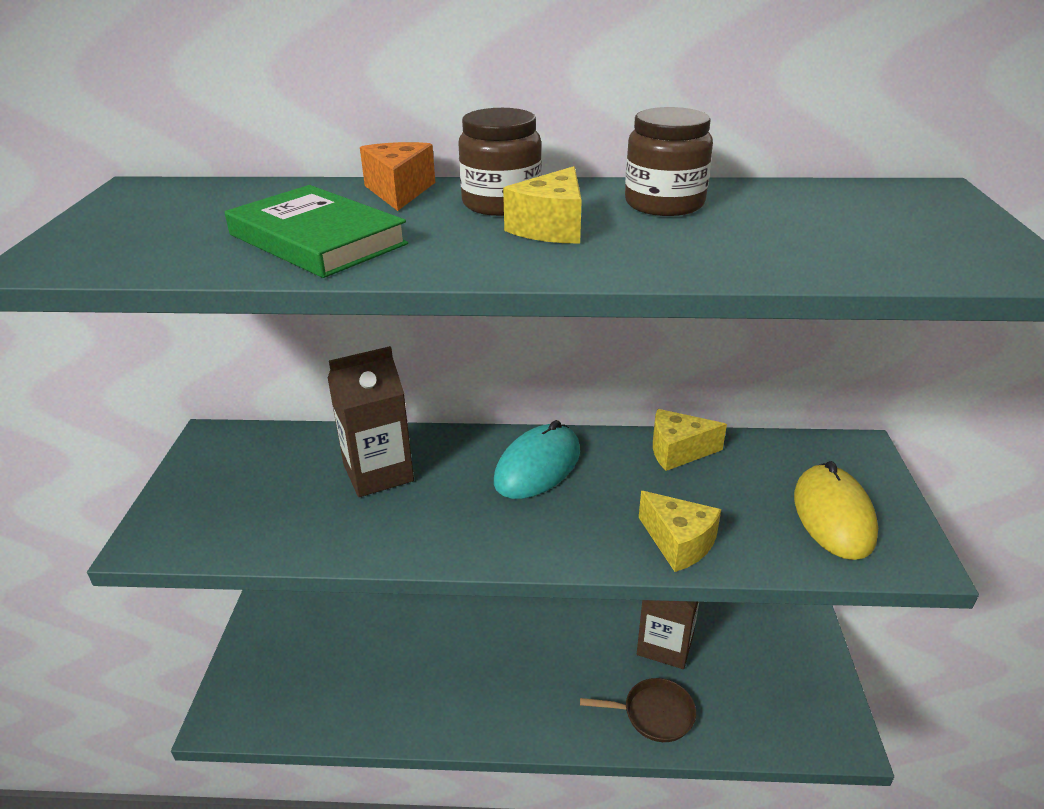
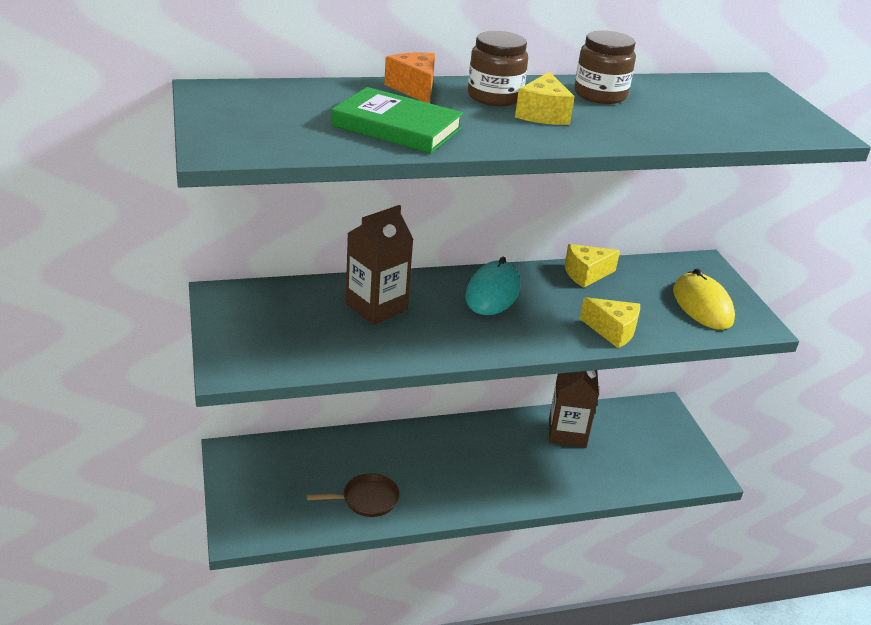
camera: 20 degrees left, 0 degrees up
brown pan [580,678,696,742] -> brown pan moved to [307,473,399,517]

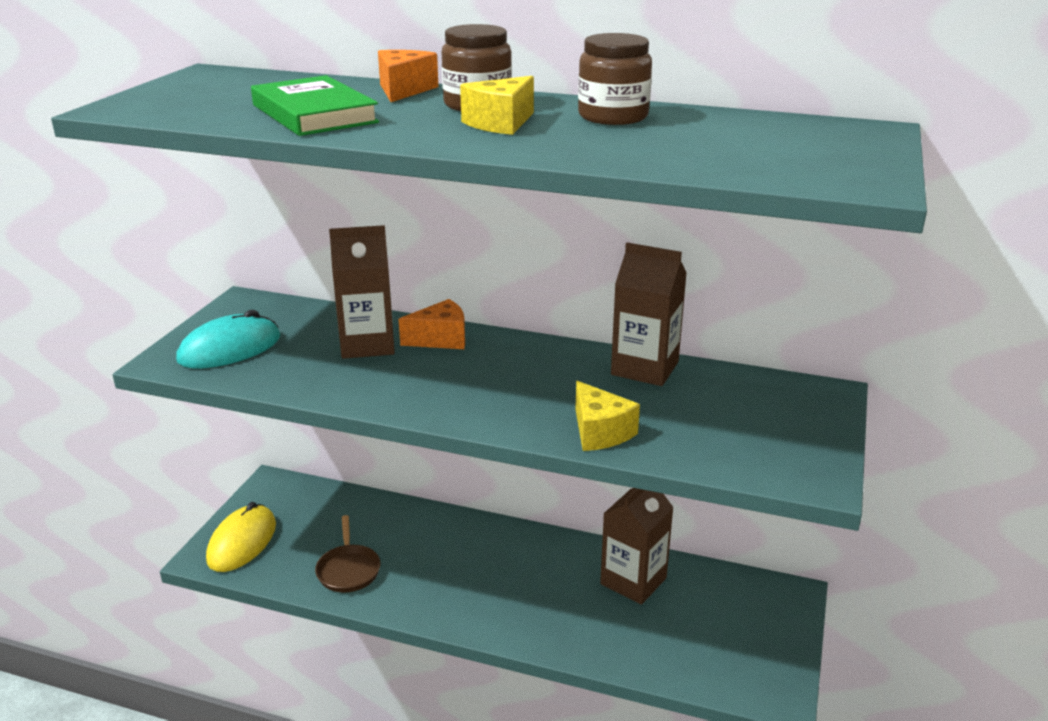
camera: 35 degrees right, 5 degrees down
brown pan [307,473,399,517] -> brown pan turned 60 degrees clockwise [315,515,381,593]
turquoise mouse [465,257,520,315] -> turquoise mouse moved to [176,310,281,368]
yellow cheese [565,244,620,288] -> brown carton [611,243,687,386]
yellow mouse [673,268,735,330] -> yellow mouse moved to [206,502,276,572]
none -> orange cheese [399,299,465,349]

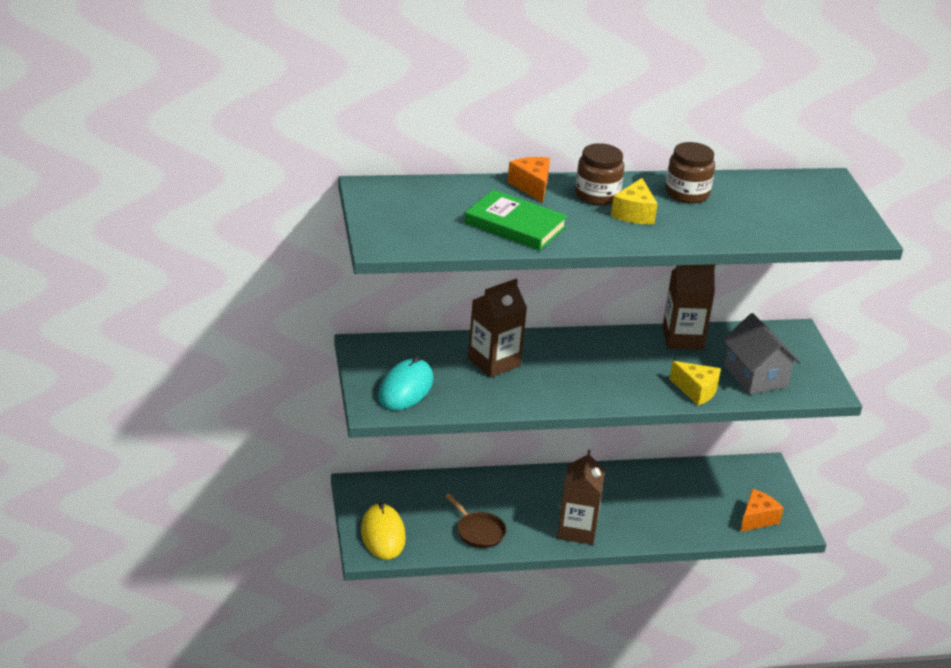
camera: 30 degrees left, 5 degrees up
orange cheese [399,299,465,349] -> orange cheese moved to [740,489,784,532]
brown carton [600,488,674,605] -> brown carton moved to [557,450,605,545]
none -> grey house [722,313,801,395]

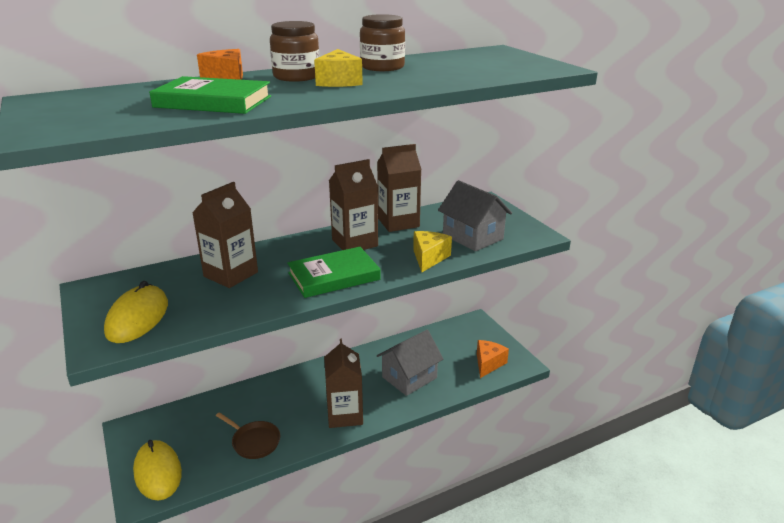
camera: 15 degrees left, 5 degrees down
turquoise mouse [378,356,433,410] -> yellow mouse [104,281,168,343]
yellow cheese [669,361,721,406] -> yellow cheese turned 90 degrees counterclockwise [413,231,452,272]
none -> green book [287,247,381,298]
none -> brown carton [329,159,378,250]
none -> grey house [377,330,443,396]

